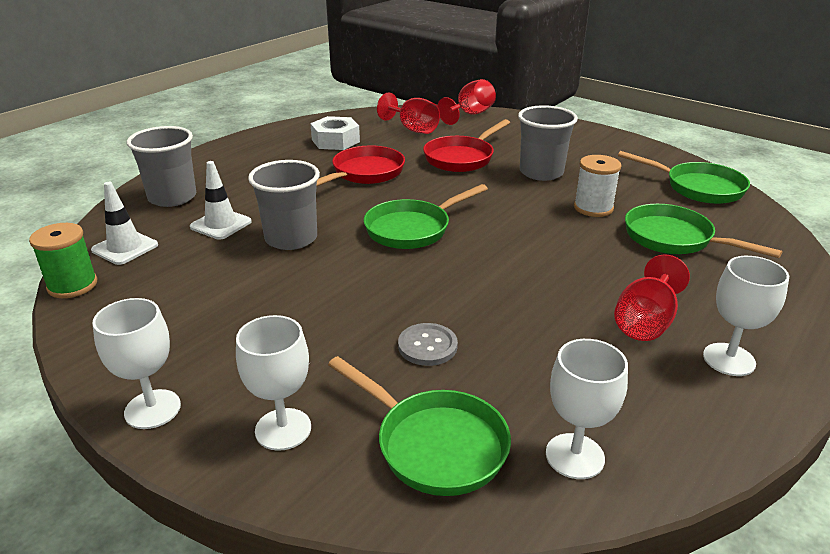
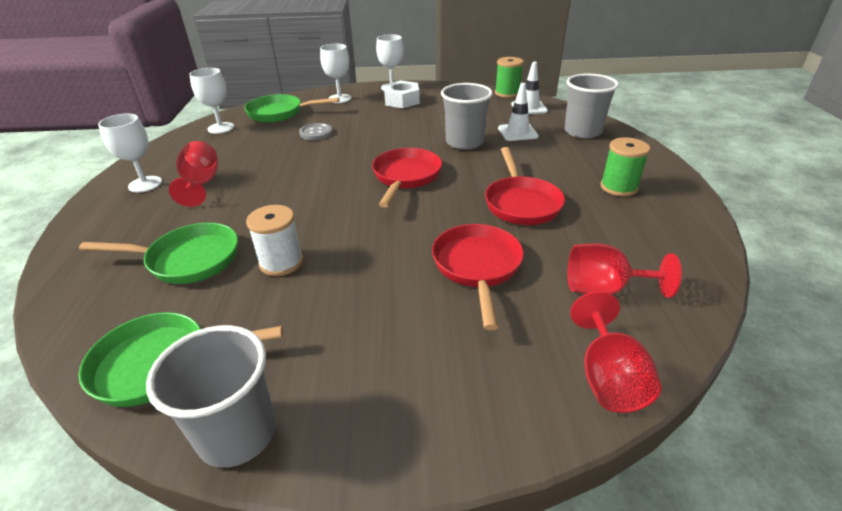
camera: 140 degrees right, 5 degrees up
white nut [310,116,360,150] -> white nut moved to [384,80,420,108]
green pan [364,184,488,249] -> red pan [372,148,442,207]
grey cup [518,105,578,181] -> grey cup moved to [146,325,276,468]
none -> green spool [600,137,650,196]

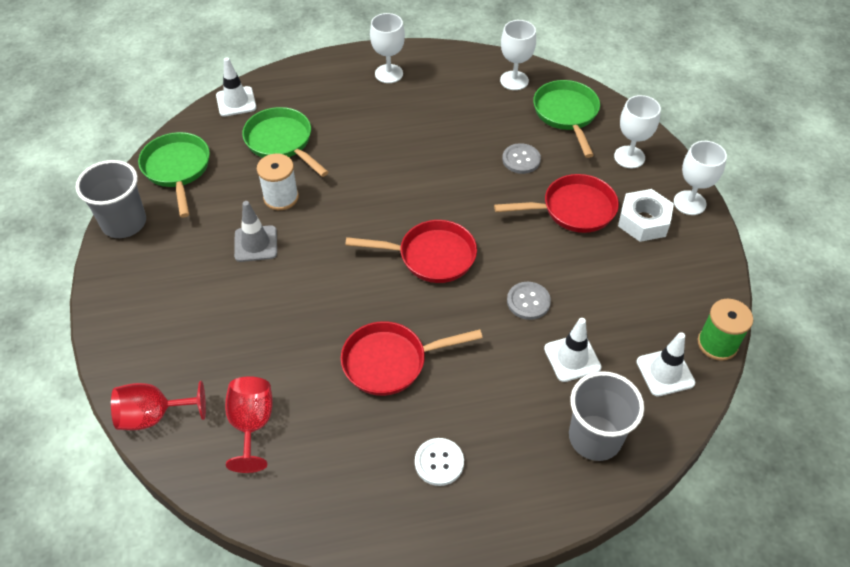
camera: 80 degrees right, 15 degrees up
green pan [79,223,238,284] -> green pan turned 150 degrees clockwise [242,107,329,177]
red goblet [169,141,218,207] -> none
red pan [432,224,524,330] -> red pan moved to [494,174,619,233]
grey cup [441,83,493,150] -> grey button [507,282,551,320]
green spool [600,137,650,196] -> white button [415,438,464,486]
none -> white traffic cone [216,57,257,117]
none -> grey traffic cone [234,201,277,262]

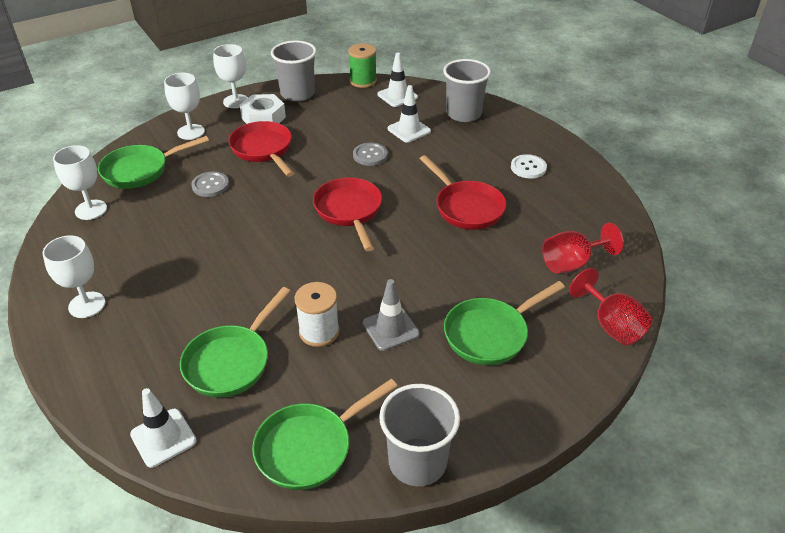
camera: 110 degrees left, 10 degrees down
none -> grey cup [271,40,317,102]
none -> green pan [444,281,565,365]

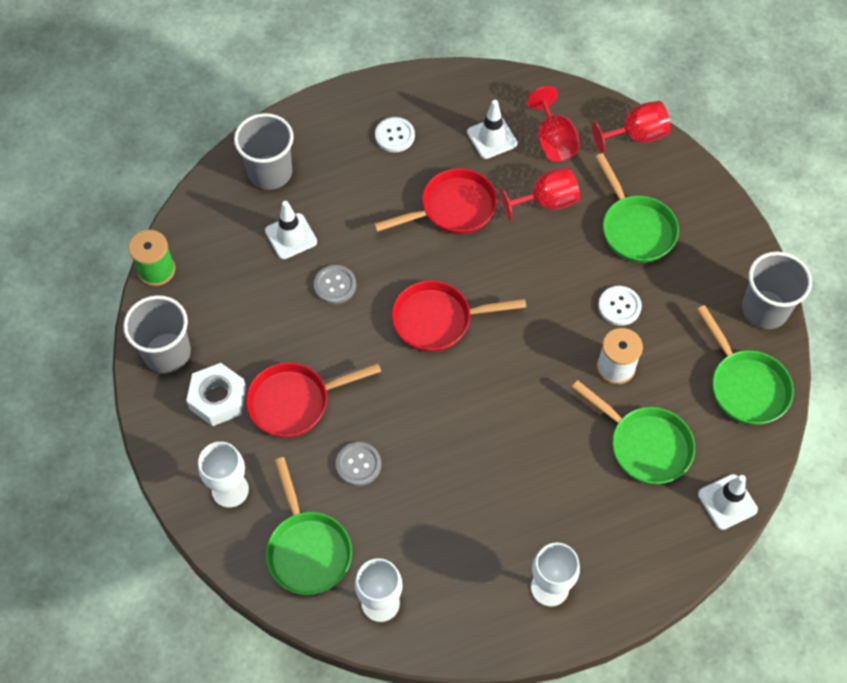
camera: 80 degrees left, 20 degrees up
white goblet [213,44,248,108] -> none
grey traffic cone [363,279,420,351] -> white button [598,286,642,326]
white traffic cone [378,53,418,107] -> white traffic cone moved to [467,100,517,159]
none -> red goblet [500,167,580,221]

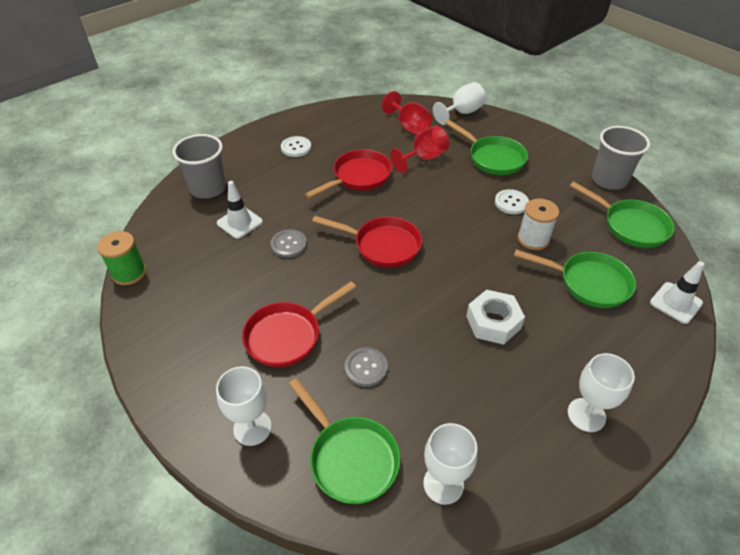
camera: 20 degrees left, 15 degrees down
grey cup [123,295,191,373] -> none
white nut [186,363,246,426] -> white nut moved to [466,290,525,345]
red pan [392,281,526,352] -> red pan turned 135 degrees counterclockwise [312,216,422,268]
white traffic cone [467,100,517,159] -> none
red goblet [592,101,671,153] -> white goblet [433,82,486,125]

